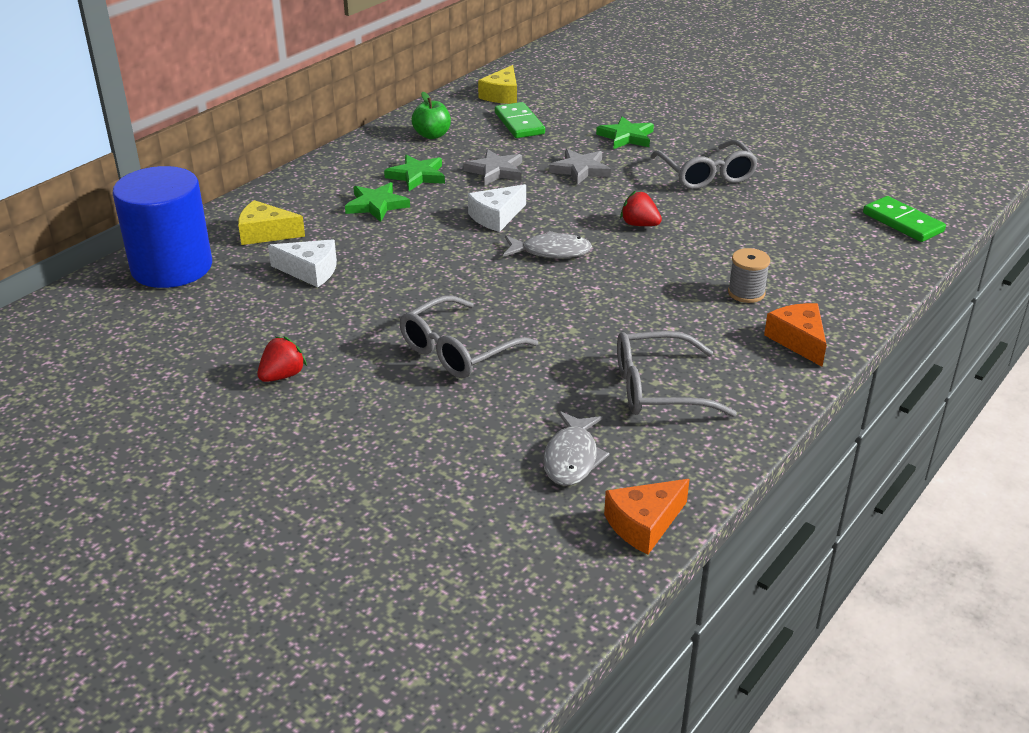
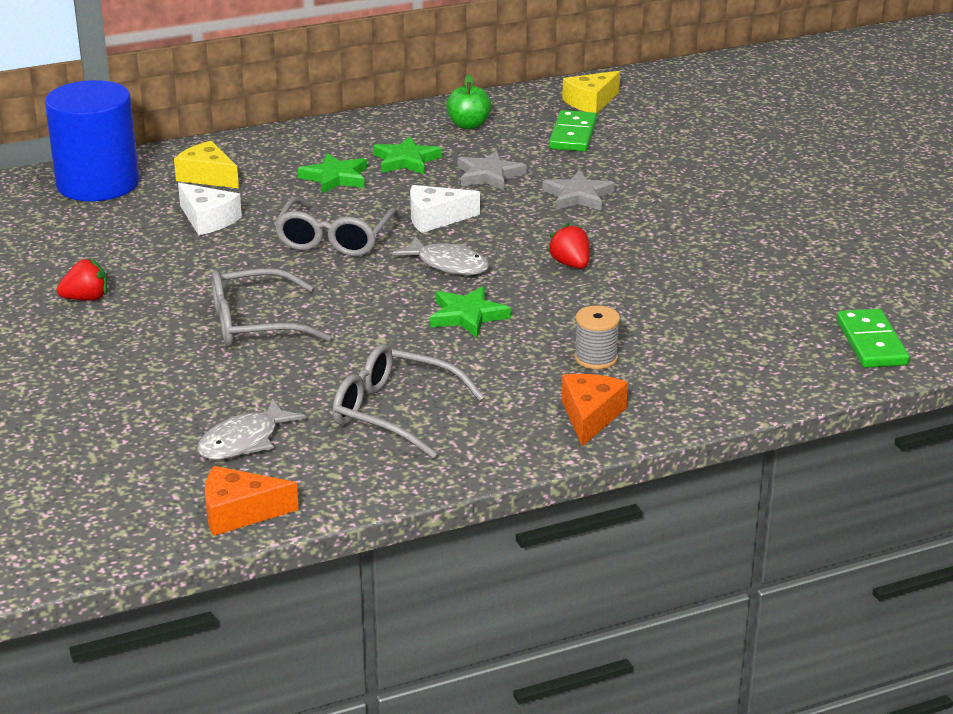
camera: 30 degrees right, 5 degrees down
green star [596,116,654,149] -> green star moved to [430,286,511,337]
grey glasses [650,140,758,189] -> grey glasses moved to [274,197,399,256]

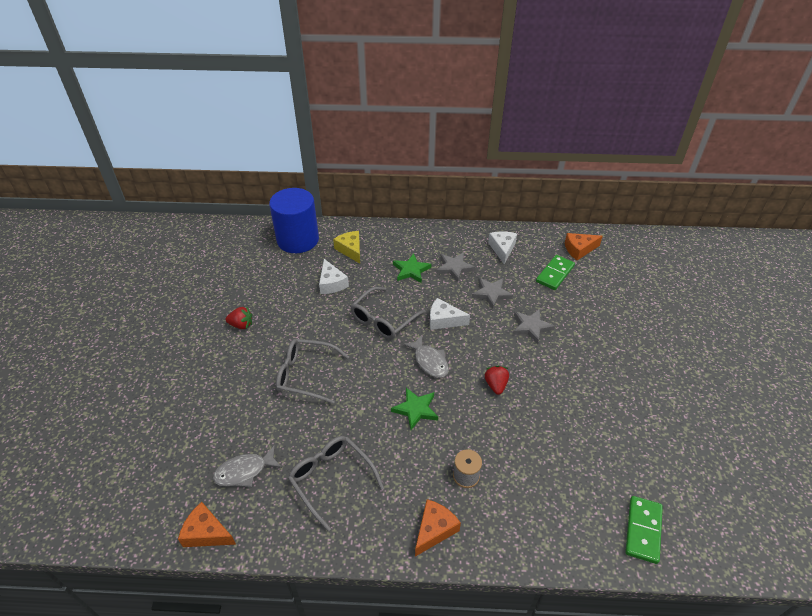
camera: 25 degrees right, 15 degrees up
green star [373,136,442,175] -> grey star [436,252,475,282]
green apple [446,75,492,129] -> white cheese [488,231,517,264]
yellow cheese [562,71,620,114] -> orange cheese [565,233,603,260]

